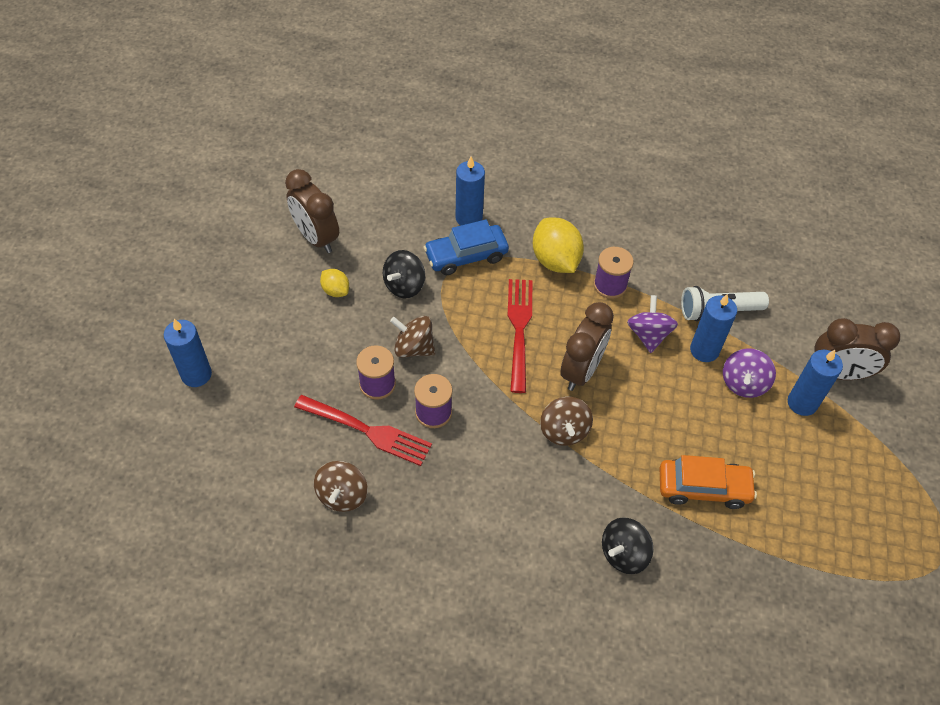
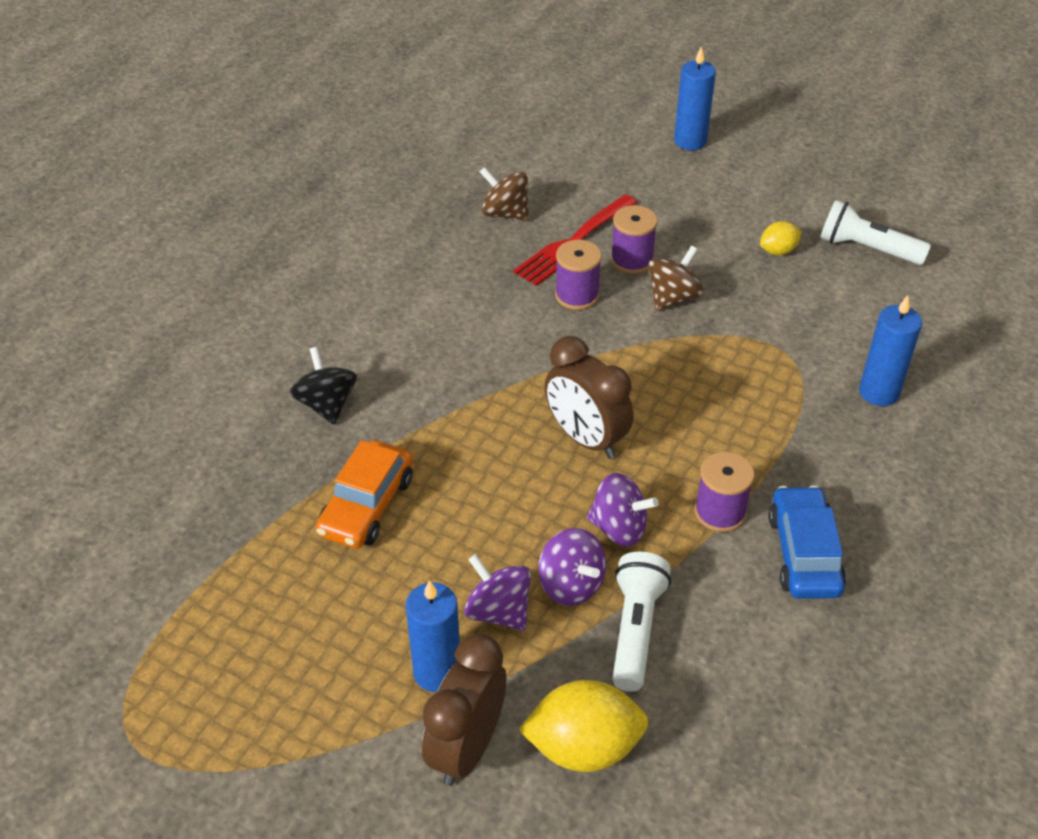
camera: 110 degrees right, 10 degrees down
brown clock [285,169,339,253] -> white flashlight [820,200,931,265]
black spinning top [383,250,425,298] -> none
blue car [424,220,509,275] -> blue car moved to [768,485,846,599]
red fork [508,279,533,393] -> none
yellow lemon [533,218,584,273] -> yellow lemon moved to [519,680,649,772]
brown spinning top [540,397,593,446] -> none
blue candle [690,294,737,362] -> purple spinning top [538,528,606,606]

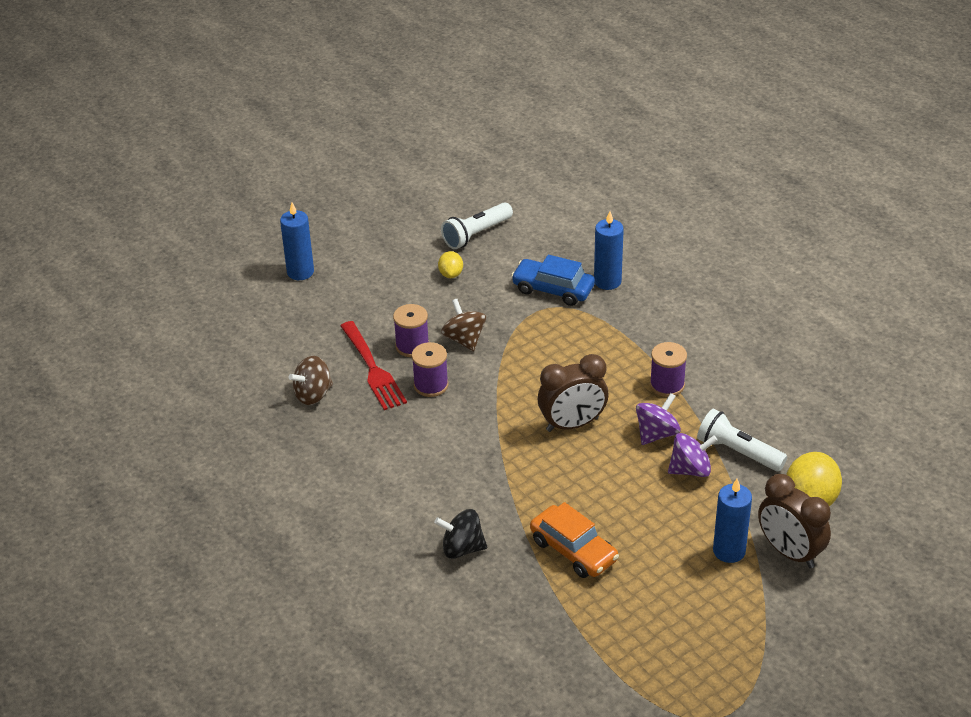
camera: 65 degrees left, 5 degrees down
purple spinning top [464,554,531,631] -> none
blue car [768,485,846,599] -> blue car moved to [511,255,595,306]

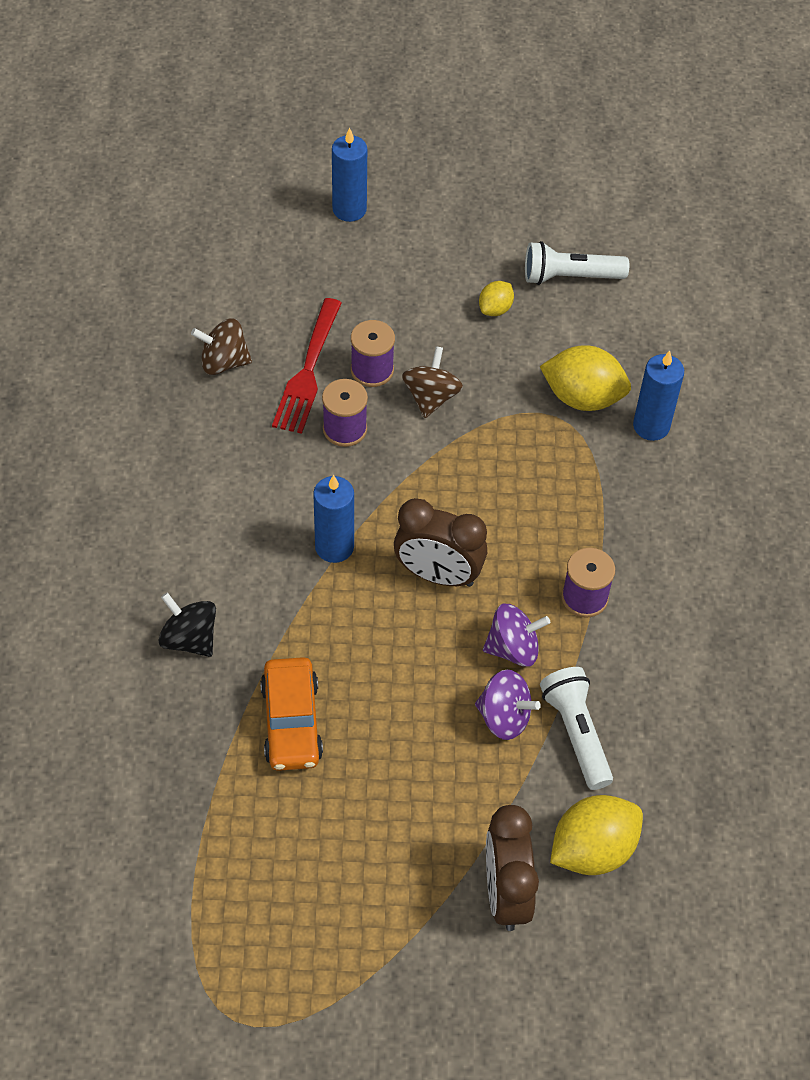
camera: 35 degrees right, 15 degrees up
blue car [511,255,595,306] -> yellow lemon [540,345,631,411]
blue candle [713,479,752,563] -> blue candle moved to [313,475,354,563]

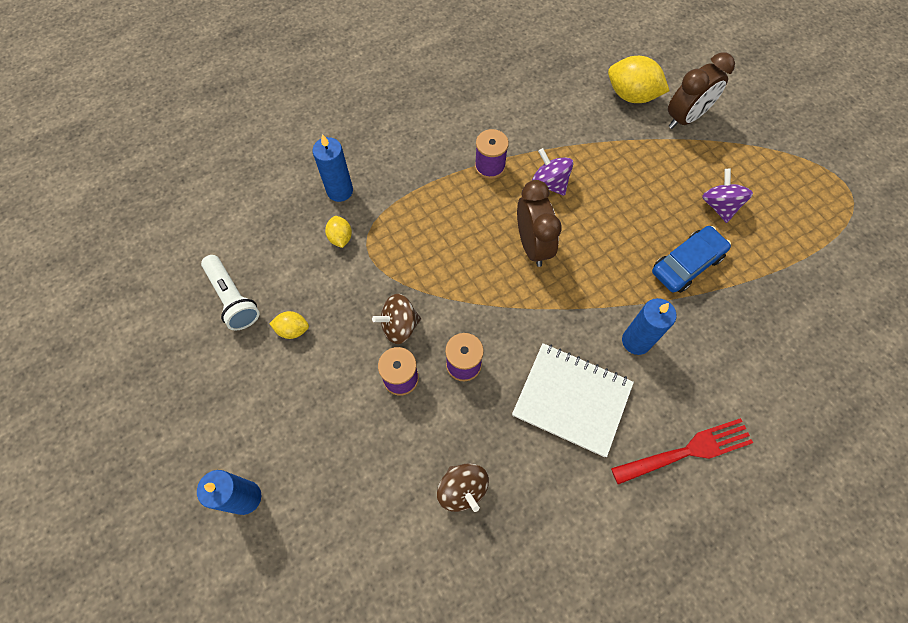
camera: 120 degrees left, 10 degrees up
black spinning top [158,592,216,657] -> none
orange car [260,657,323,771] -> blue car [652,226,731,293]
red fork [272,298,342,434] -> red fork moved to [611,418,753,485]
blue candle [313,475,354,563] -> blue candle moved to [622,298,677,355]
purple spinning top [475,670,541,740] -> purple spinning top moved to [702,169,753,223]
yellow lemon [540,345,631,411] -> yellow lemon [325,216,352,248], size x0.53
white flashlight [540,667,613,790] -> none
none -> white notebook [512,343,634,457]

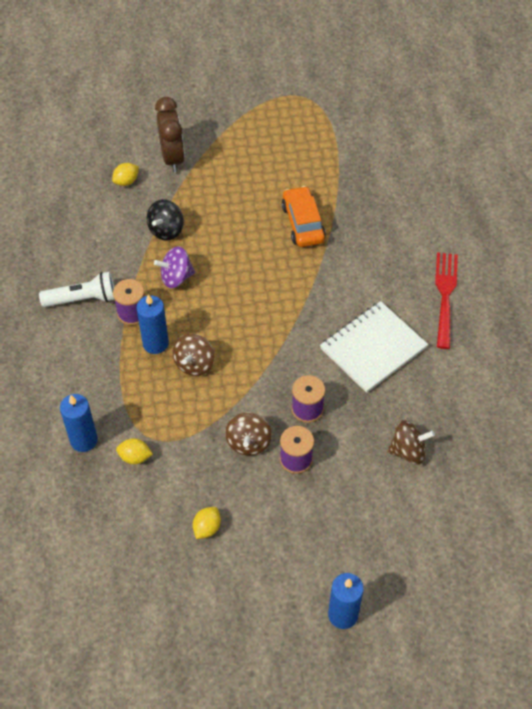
camera: 65 degrees left, 10 degrees down
white flashlight [201,255,259,331] -> white flashlight moved to [39,272,115,307]
brown clock [517,180,562,267] -> none
yellow lemon [608,56,670,103] -> yellow lemon [112,163,139,186], size x0.53
blue candle [622,298,677,355] -> blue candle moved to [136,294,169,354]
blue car [652,226,731,293] -> orange car [281,186,326,247]
purple spinning top [702,169,753,223] -> none
none -> black spinning top [147,199,184,241]
none -> brown spinning top [173,333,215,376]

